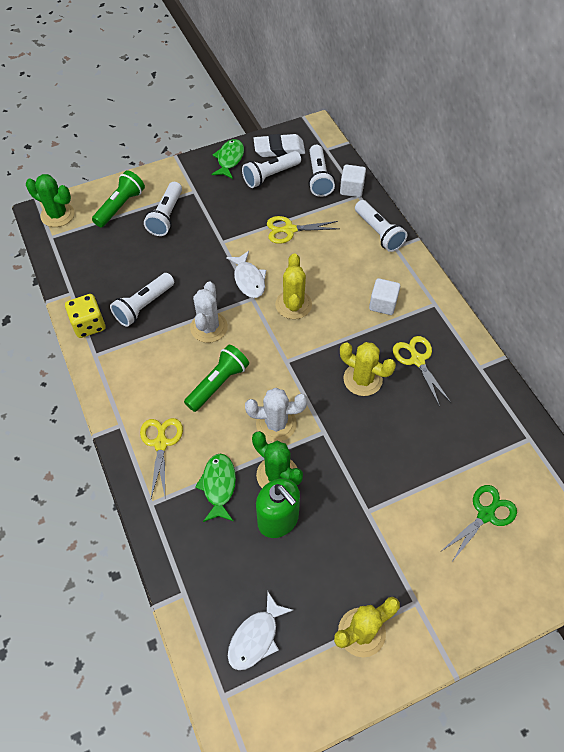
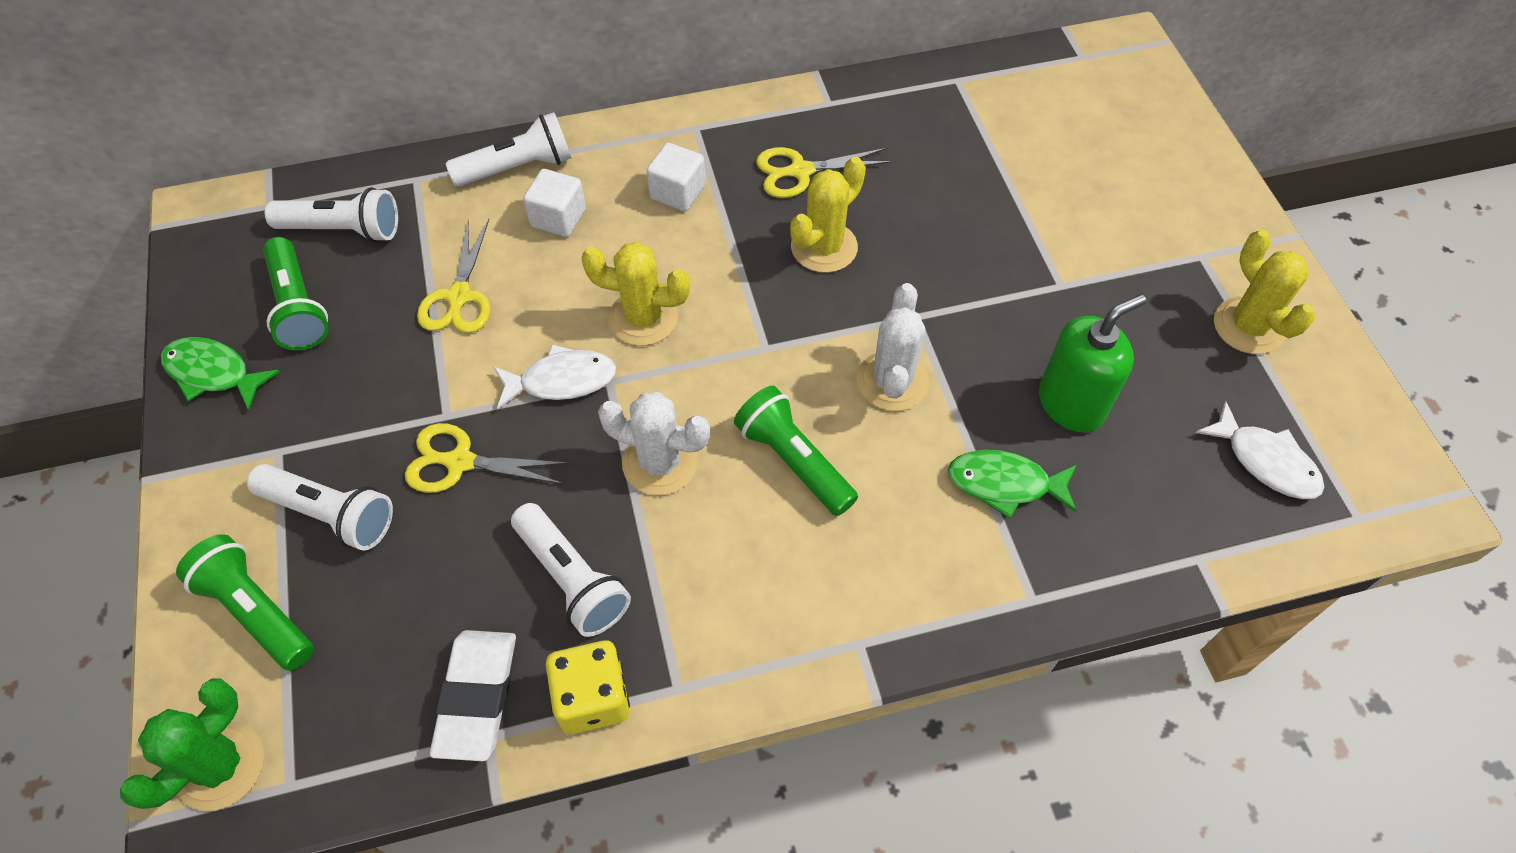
camera: 80 degrees left, 0 degrees up
yellow scissors [140,418,183,498] -> yellow scissors moved to [405,423,570,493]
white flashlight [242,151,301,188] -> green flashlight [263,237,329,350]
green cactus [252,431,303,488] -> none
white eraser [253,134,305,157] -> white eraser moved to [430,630,516,761]
white cube [340,165,366,197] -> white cube moved to [523,169,586,237]
green scissors [440,485,517,562] -> none

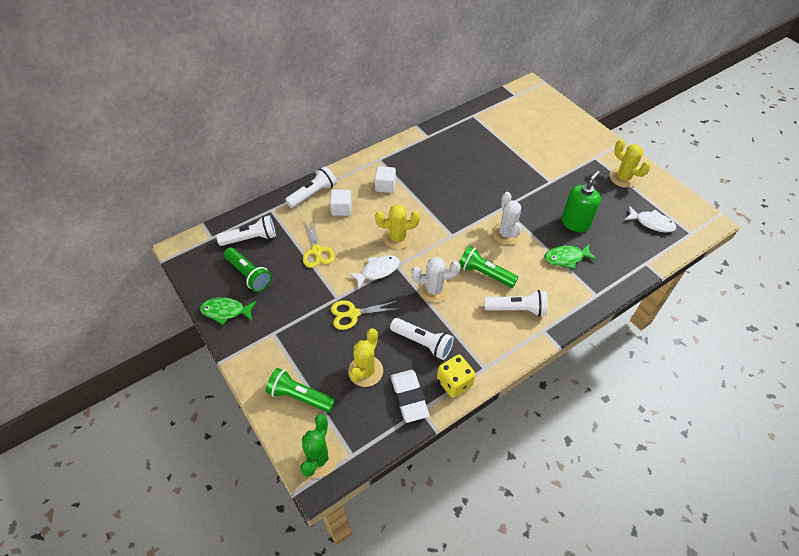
camera: 20 degrees left, 5 degrees down
white flashlight [247,464,393,551] -> white flashlight moved to [484,290,548,316]
yellow scissors [756,147,893,198] -> none
yellow cactus [790,157,866,273] -> yellow cactus moved to [348,328,383,387]

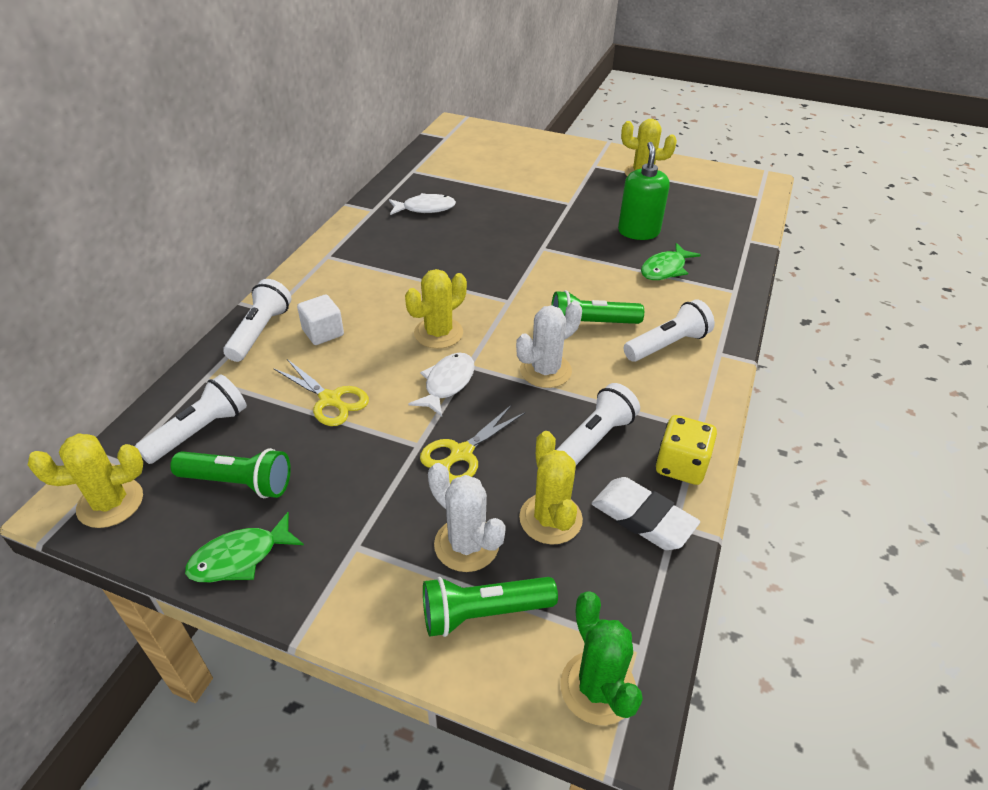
camera: 35 degrees left, 10 degrees down
white cube [375,166,396,193] -> none
white flashlight [390,318,454,360] -> white flashlight turned 45 degrees counterclockwise [556,383,640,465]
white cactus [492,192,522,245] -> white cactus moved to [428,463,506,572]
white fish [624,206,676,233] -> white fish moved to [389,193,456,215]
none -> yellow cactus [28,433,143,528]

